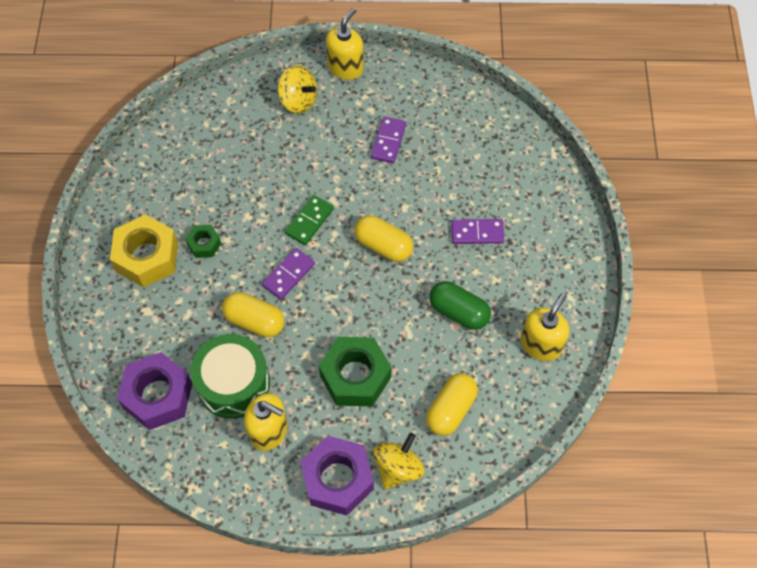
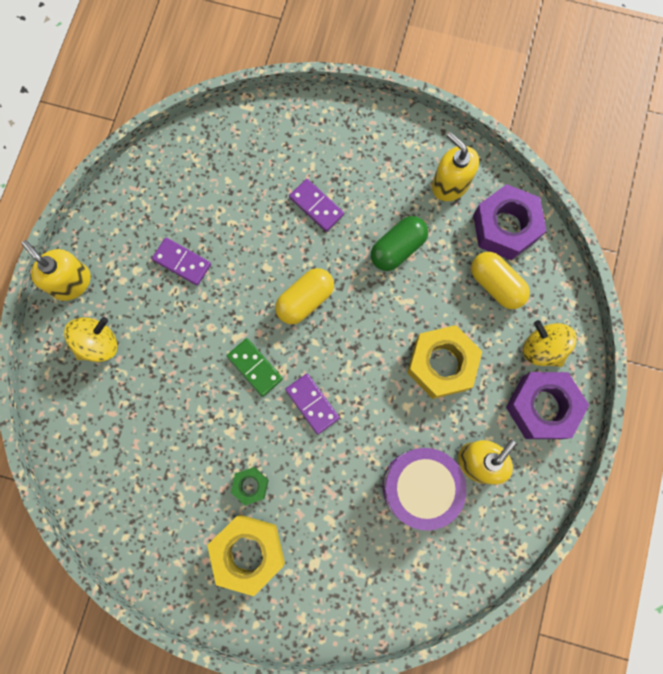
camera: 75 degrees left, 15 degrees up
purple nut [117,352,192,430] -> purple nut moved to [473,184,546,260]
green drum [190,334,270,419] -> purple drum [383,448,467,531]
yellow capsule [222,292,285,337] -> none
green nut [319,337,392,406] -> yellow nut [407,325,482,399]
purple domino [451,219,504,244] -> purple domino turned 60 degrees counterclockwise [289,179,344,232]

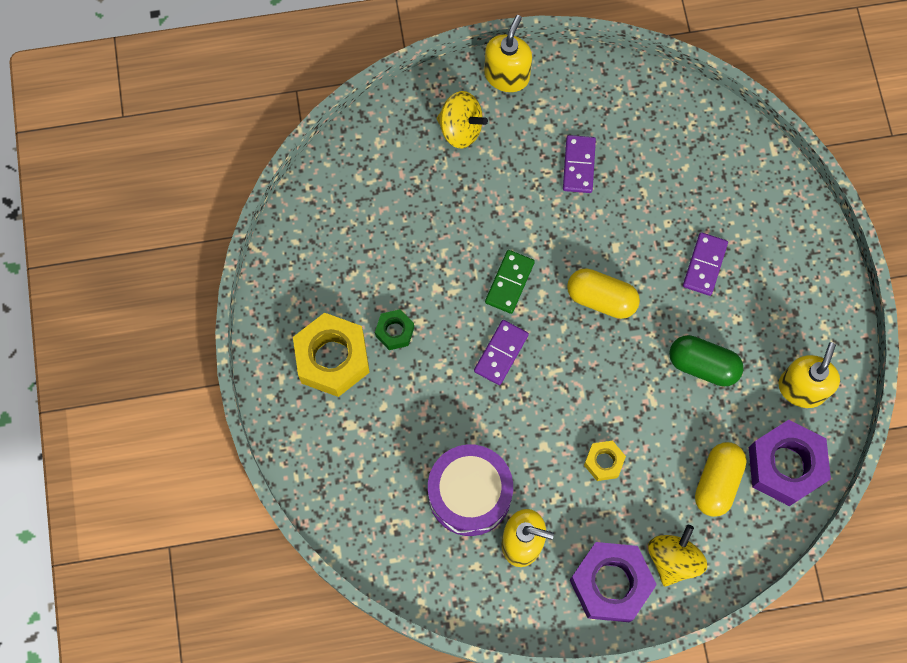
camera: 65 degrees right, 5 degrees down
yellow nut [407,325,482,399] -> yellow nut [584,441,626,481], size x0.50

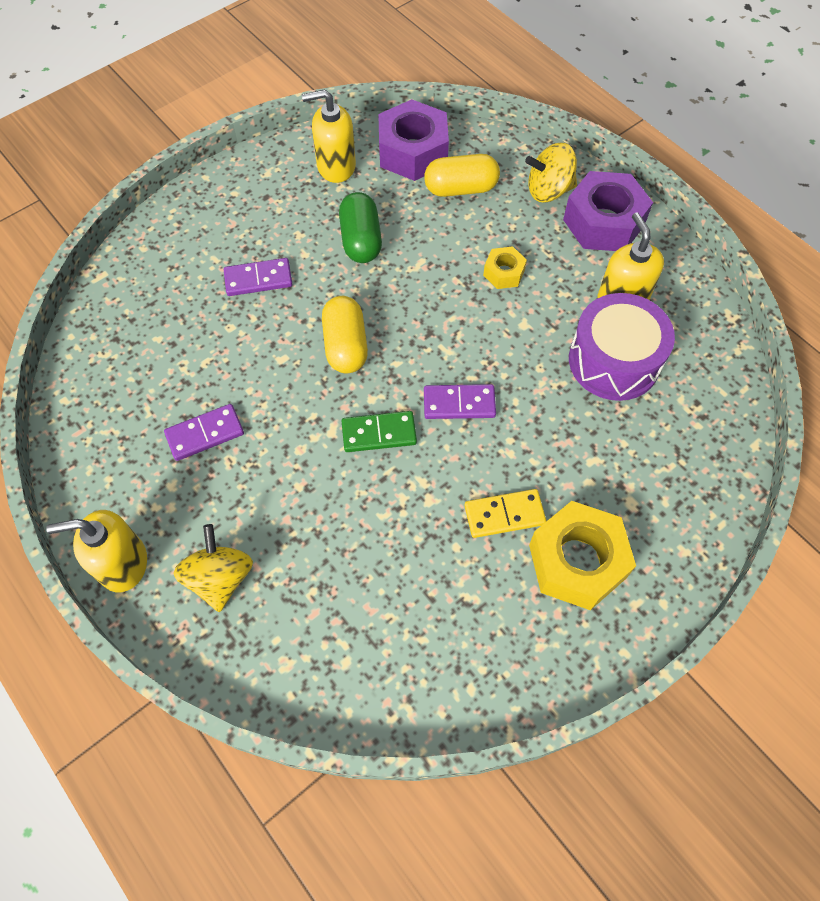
camera: 120 degrees left, 10 degrees down
green nut [375,309,414,350] -> yellow domino [464,489,546,538]

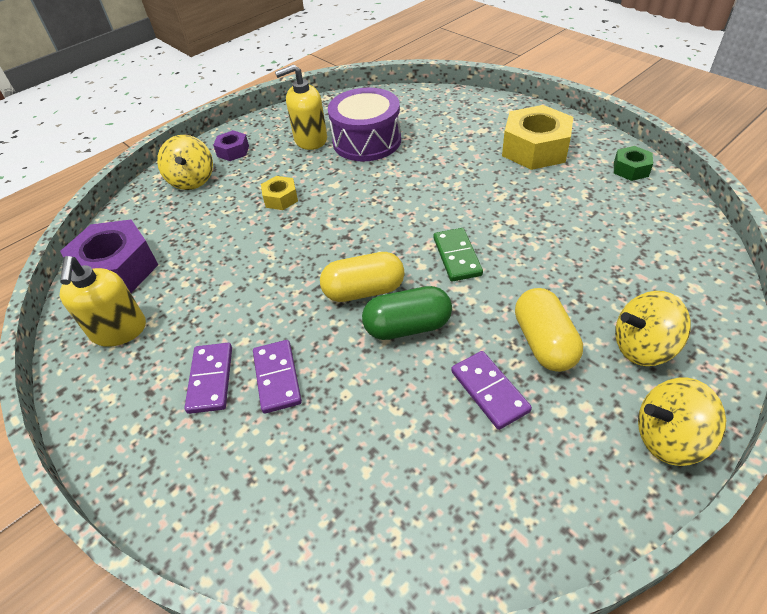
camera: 90 degrees left, 15 degrees down
yellow soap dispenser [46,510,147,592] -> yellow spinning top [638,378,726,466]
green capsule [339,192,382,263] -> green capsule moved to [362,286,452,340]
yellow capsule [424,154,500,197] -> yellow capsule moved to [515,288,583,372]
purple domino [424,384,496,419] -> purple domino moved to [185,343,232,414]
yellow domino [464,489,546,538] -> none
purple nut [563,171,653,251] -> purple nut [213,130,249,161], size x0.50
none -> green nut [614,146,653,181]

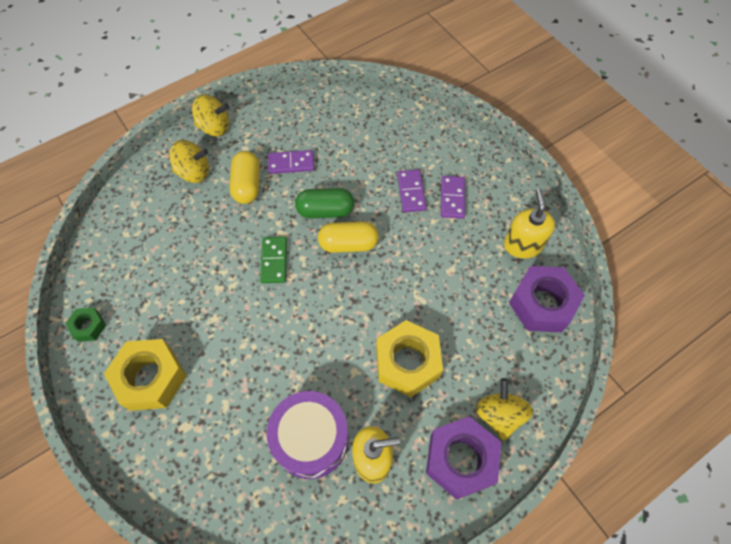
camera: 175 degrees left, 15 degrees up
purple nut [213,130,249,161] -> purple nut [426,416,501,500], size x1.98
yellow nut [261,176,298,210] -> yellow nut [376,320,443,397], size x1.98
purple domino [451,351,532,430] -> purple domino turned 75 degrees counterclockwise [268,150,314,174]

